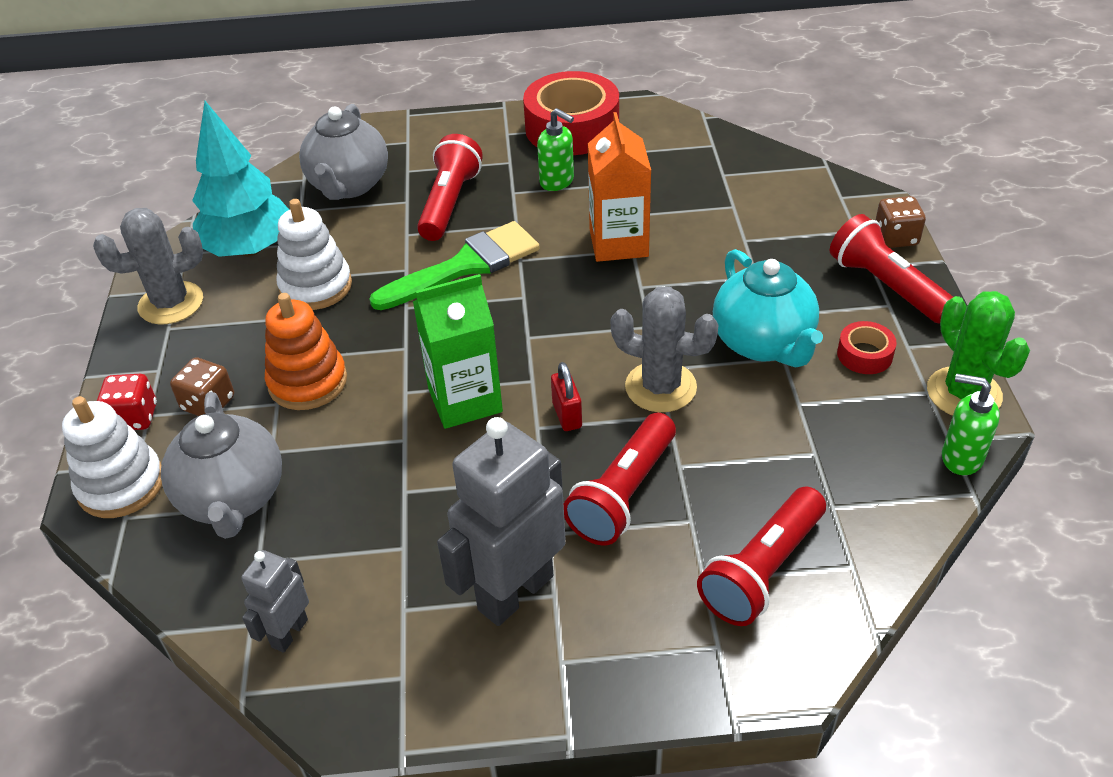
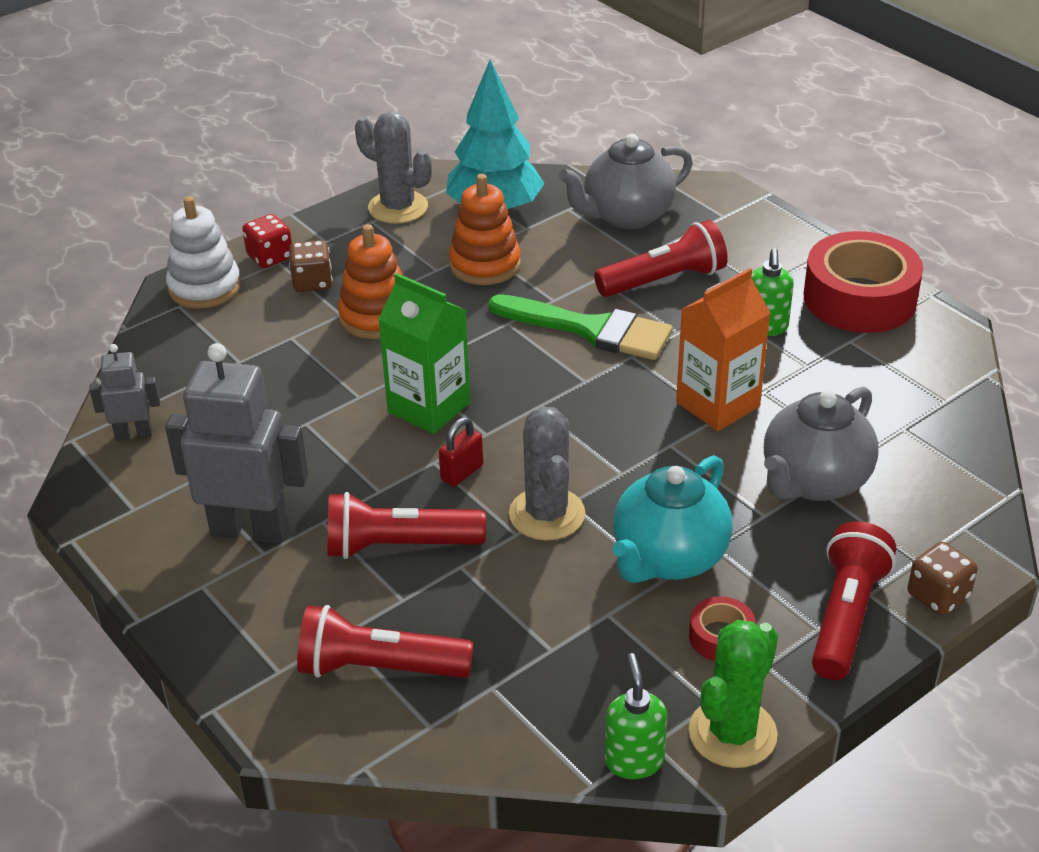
camera: 55 degrees right, 5 degrees down
grey teapot [161,392,282,539] -> grey teapot moved to [764,387,878,501]
white stacking toy [276,199,352,310] -> orange stacking toy [449,174,521,285]

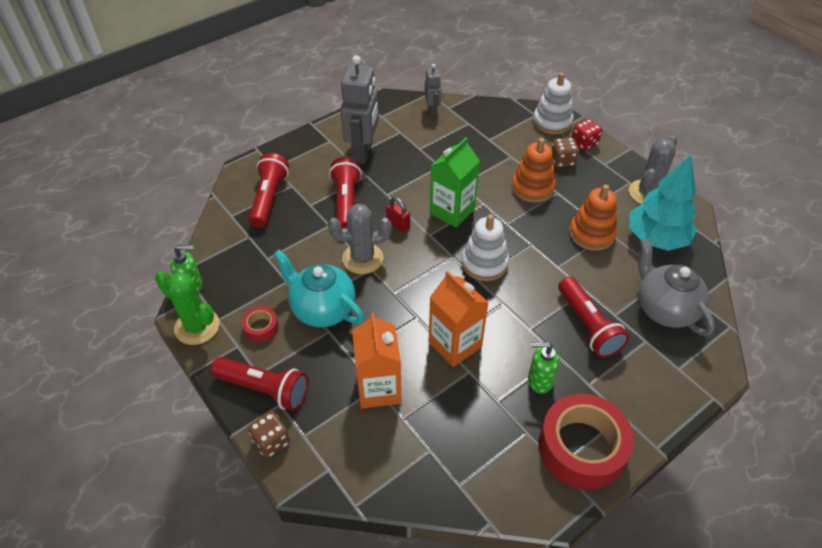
camera: 90 degrees right, 10 degrees up
green brush [489,294,672,360] -> none
grey teapot [764,387,878,501] -> orange carton [352,313,401,409]
none -> white stacking toy [461,214,509,281]

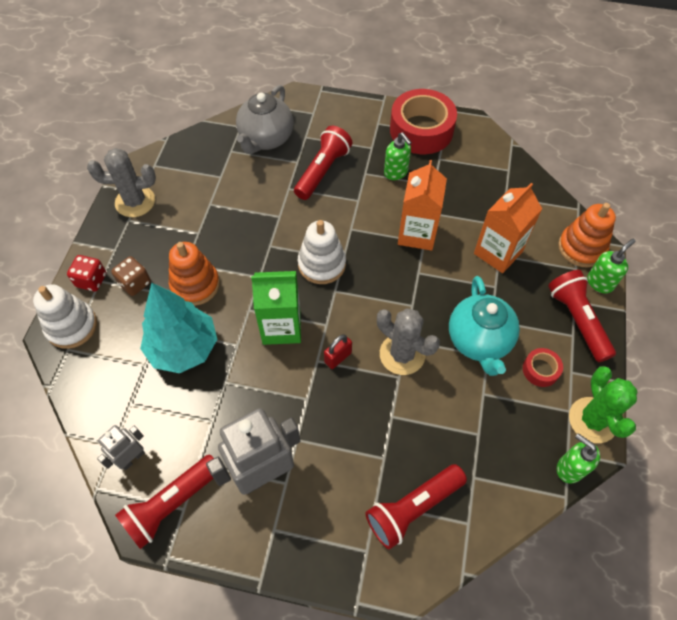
camera: 130 degrees left, 10 degrees up
brown dice [248,411,290,458] -> green soap dispenser [587,239,636,293]
red flashlight [329,157,362,228] -> red flashlight moved to [115,454,214,549]
red padlock [386,197,410,232] -> red padlock turned 45 degrees clockwise [324,334,352,369]
orange stacking toy [569,184,617,251] -> orange stacking toy moved to [558,203,616,267]
turquoise tree [629,155,697,251] -> turquoise tree moved to [140,283,217,373]

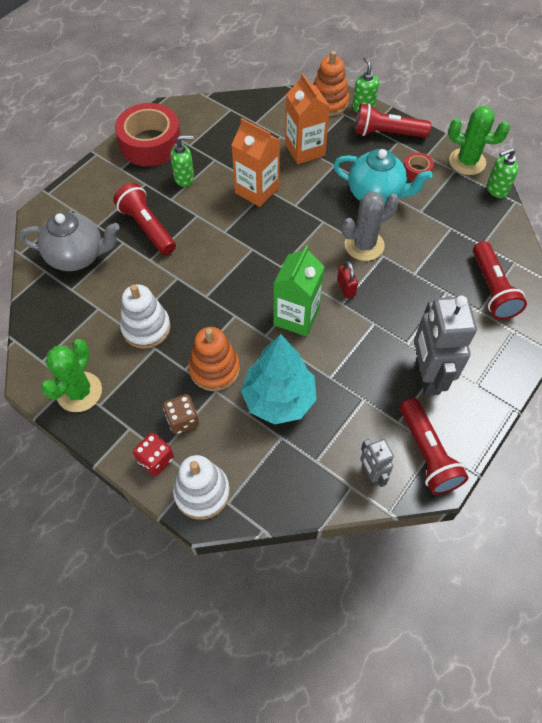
camera: 65 degrees left, 0 degrees up
grey cactus [87,148,156,217] -> green cactus [41,339,102,412]
grey teapot [236,85,294,154] -> grey teapot turned 45 degrees counterclockwise [19,212,120,271]
white stacking toy [298,220,346,284] -> white stacking toy moved to [120,284,171,349]

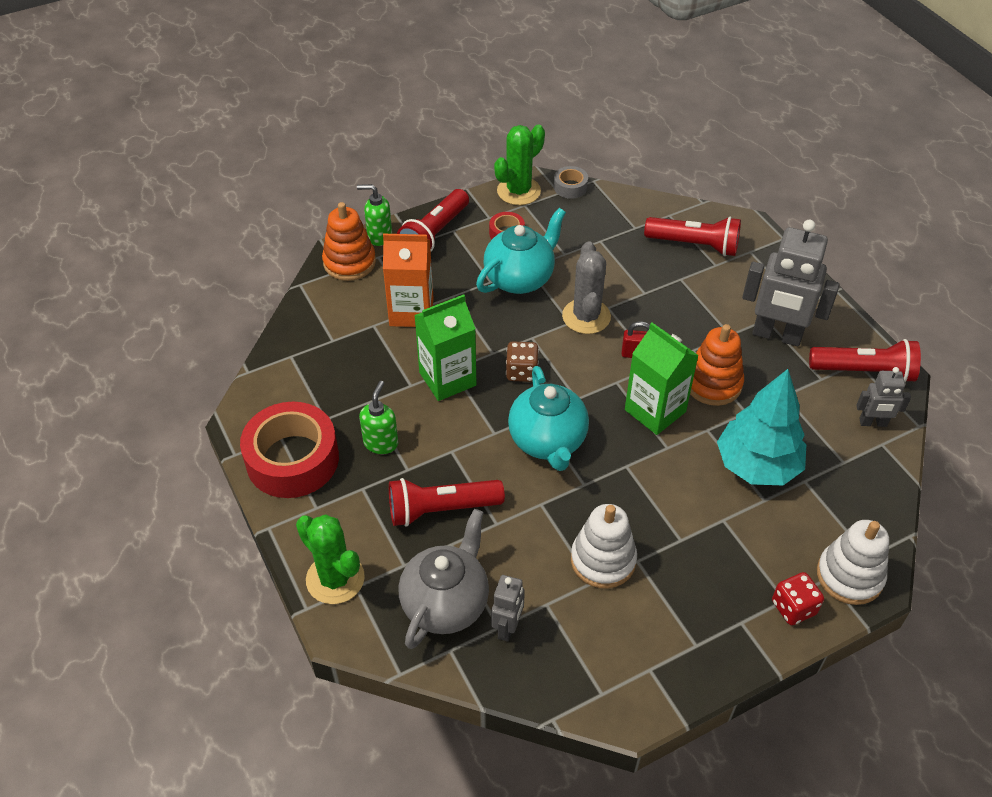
camera: 65 degrees left, 10 degrees down
green cactus [41,339,102,412] -> green cactus moved to [296,515,365,604]
brown dice [163,394,199,434] -> brown dice moved to [506,342,539,382]
orange stacking toy [188,327,240,391] -> orange stacking toy moved to [690,324,744,406]
orange carton [231,118,280,207] -> green carton [414,294,477,401]
green soap dispenser [487,148,519,198] -> grey tape [554,166,588,199]
none -> grey robot [491,575,525,642]
none -> turquoise teapot [508,366,589,471]

